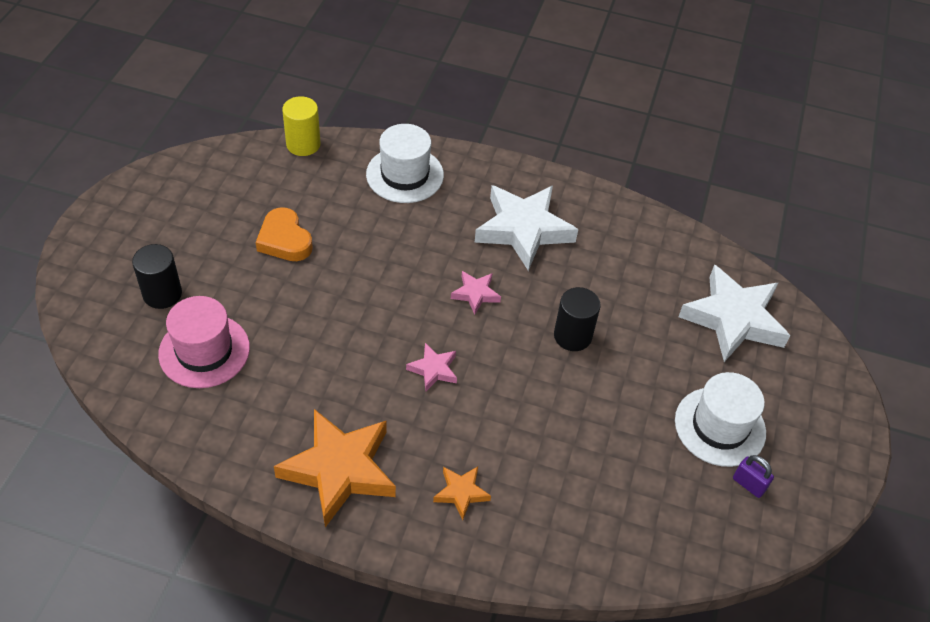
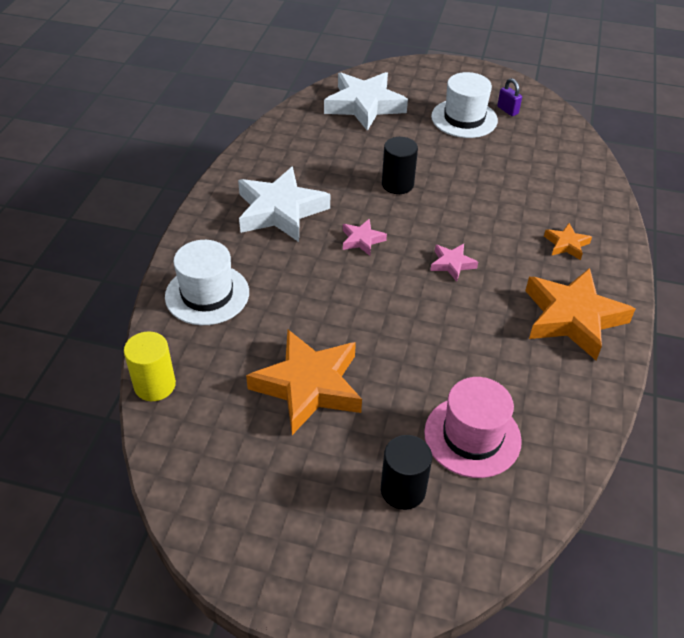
camera: 90 degrees left, 5 degrees down
orange heart [256,207,313,261] -> orange star [246,330,362,435]
purple padlock [733,455,774,498] -> purple padlock turned 75 degrees counterclockwise [497,78,522,116]

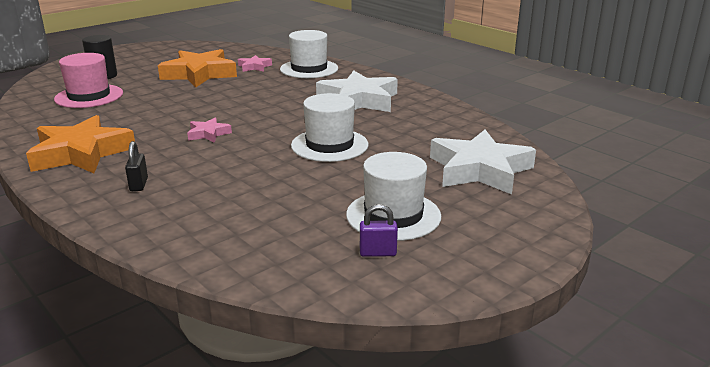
camera: 125 degrees right, 20 degrees down
yellow cylinder [124,331,176,401] -> none
pink star [343,219,387,256] -> pink star moved to [238,55,272,72]
black cylinder [382,137,418,194] -> white hat [291,93,369,162]
orange star [544,223,592,260] -> black padlock [125,141,148,191]

